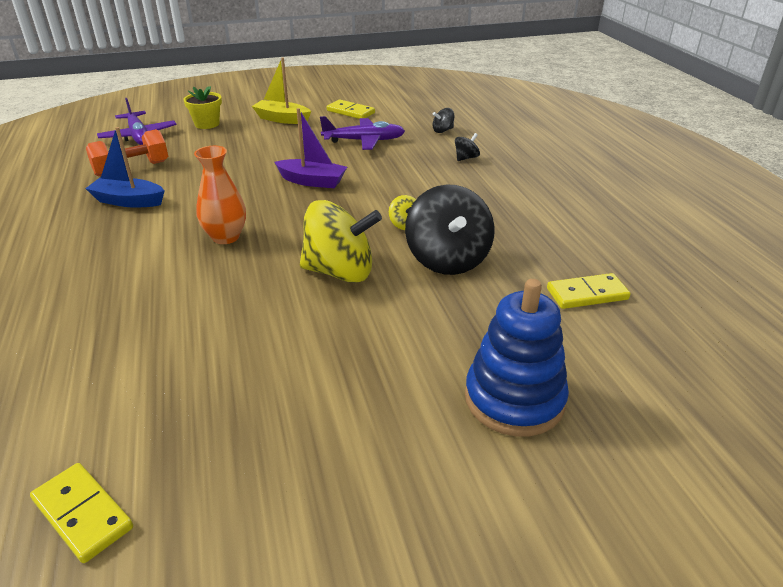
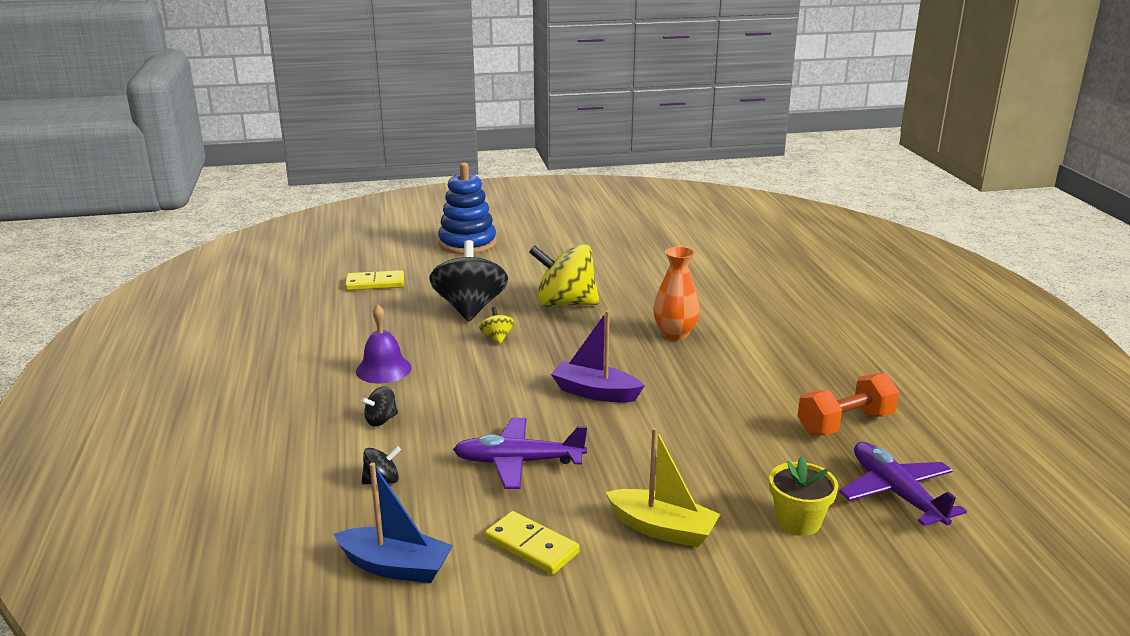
camera: 175 degrees left, 10 degrees down
yellow domino [30,463,133,563] -> none
blue boat [85,127,164,207] -> blue boat moved to [334,463,453,583]
none -> purple bell [356,304,412,384]

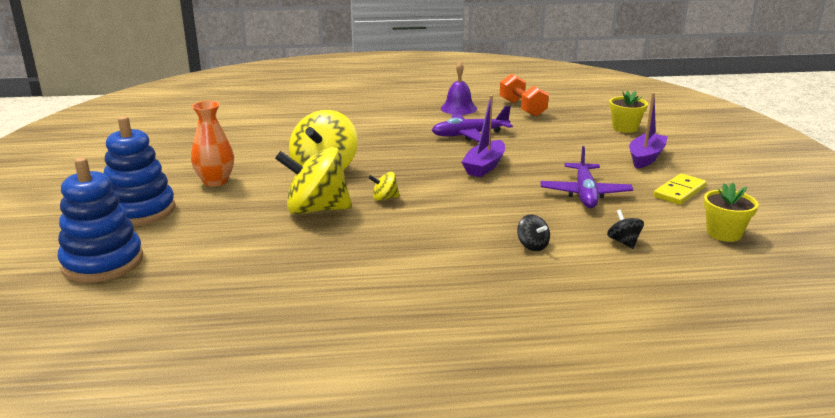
camera: 85 degrees left, 0 degrees up
blue boat [334,463,453,583] -> yellow flower pot [703,182,759,242]
yellow domino [345,270,404,290] -> none
purple bell [356,304,412,384] -> purple bell moved to [441,62,477,115]
black spinning top [429,240,508,322] -> yellow spinning top [275,147,352,215]
yellow boat [606,427,720,548] -> purple boat [629,92,668,169]
orange vase [653,246,700,340] -> orange vase moved to [191,101,234,187]
purple plane [839,442,967,526] -> purple plane moved to [431,106,513,142]
none -> blue stacking toy [58,157,143,283]

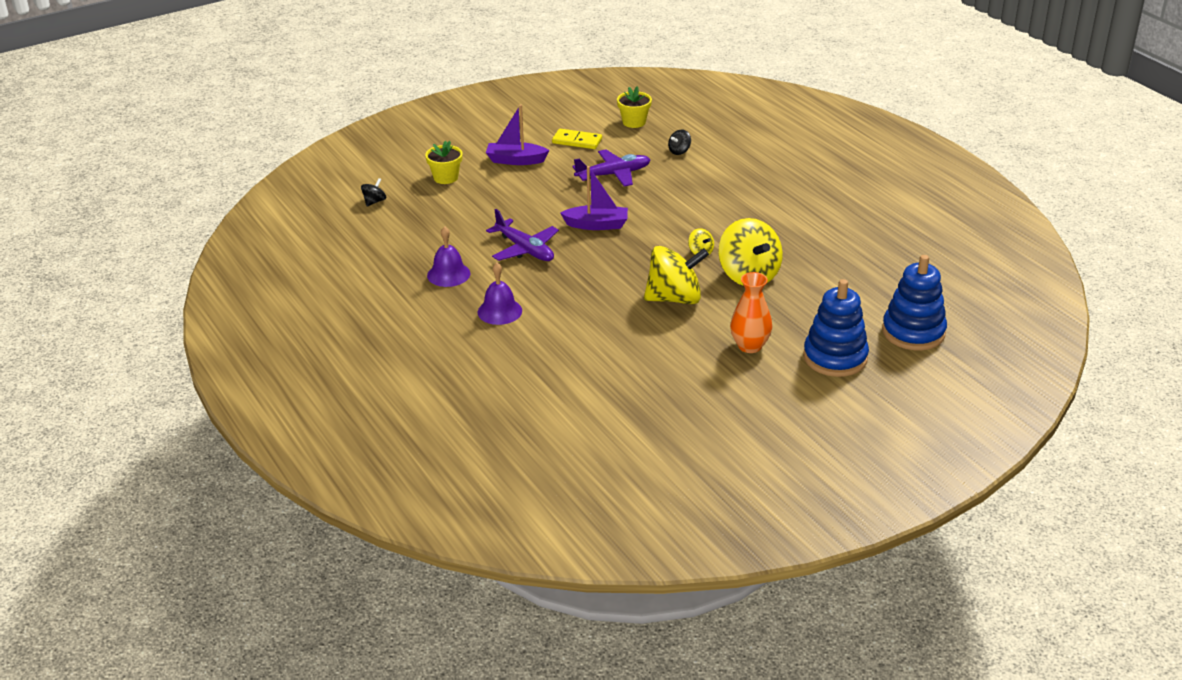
camera: 115 degrees left, 10 degrees up
orange dumbbell [500,74,549,117] -> none
black spinning top [517,214,550,251] -> black spinning top moved to [361,178,386,207]
none -> purple bell [478,262,522,325]

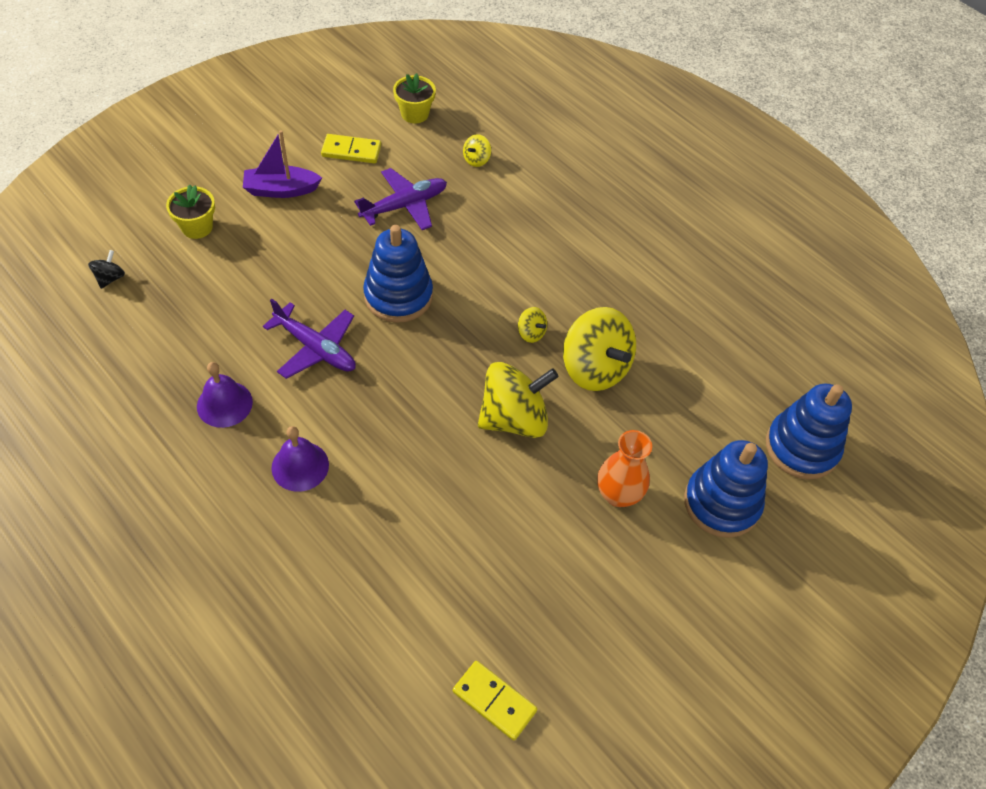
camera: 15 degrees left, 20 degrees up
purple boat [560,166,628,230] -> blue stacking toy [363,225,433,323]
black spinning top [668,130,691,155] -> yellow spinning top [463,134,491,167]
none -> yellow domino [453,661,537,741]

